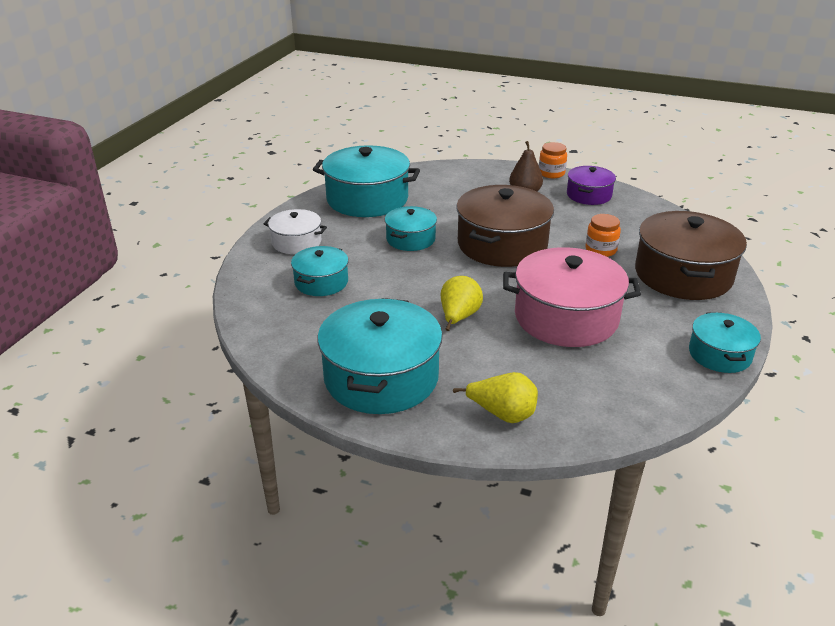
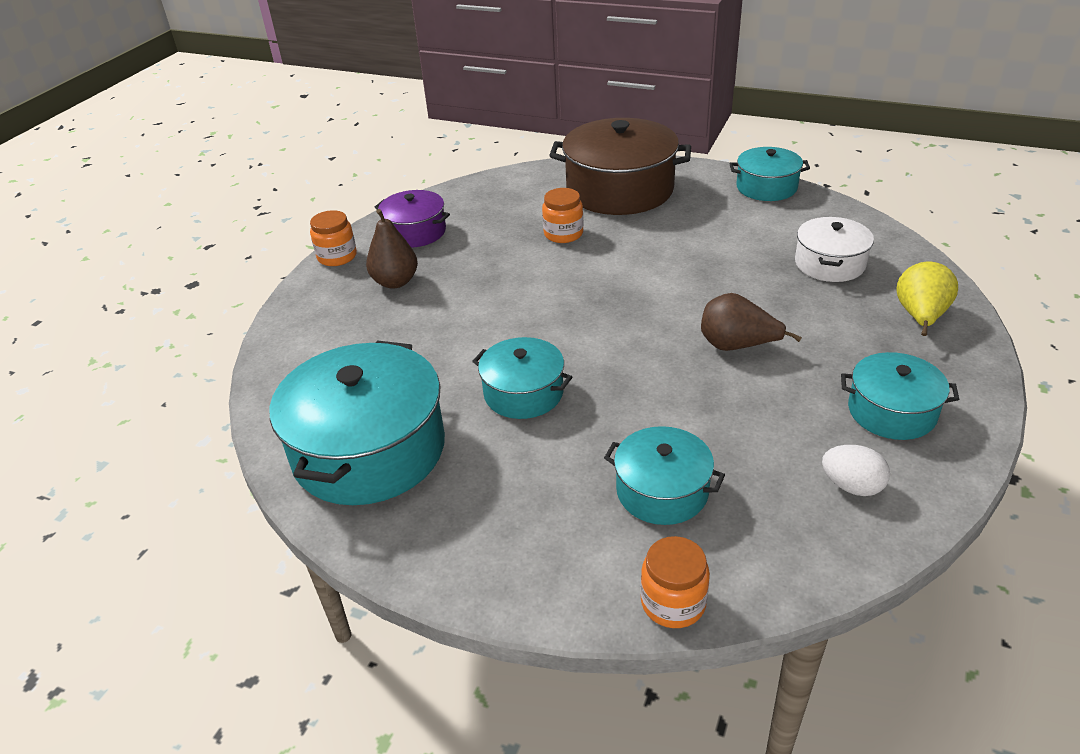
camera: 85 degrees left, 5 degrees up
white pot [264,209,327,254] -> white pot moved to [795,217,874,282]
turquoise pot [317,298,443,414] -> turquoise pot [841,352,959,440], size x0.55
yellow pear [441,276,483,331] -> brown pear [701,293,802,351]
brown pot [456,185,554,267] -> none
pink pot [503,247,641,347] -> none
none -> orange jar [641,536,710,628]
none -> white egg [822,445,890,496]

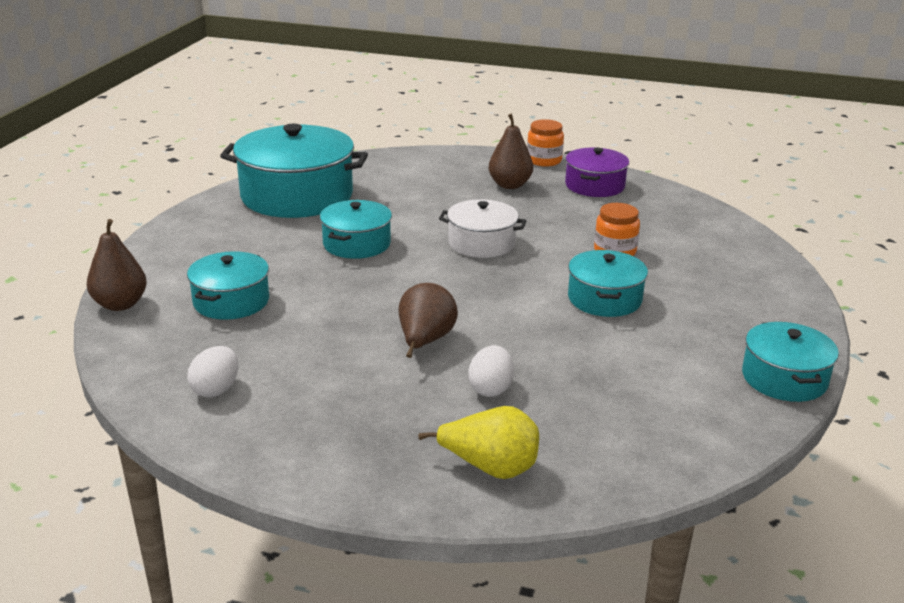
camera: 80 degrees right, 10 degrees down
brown pot [549,118,691,215] -> none
orange jar [641,536,710,628] -> brown pear [87,219,147,311]
white pot [795,217,874,282] -> white pot moved to [439,199,526,258]
turquoise pot [841,352,959,440] -> turquoise pot moved to [568,250,648,317]
none -> white egg [469,345,514,397]

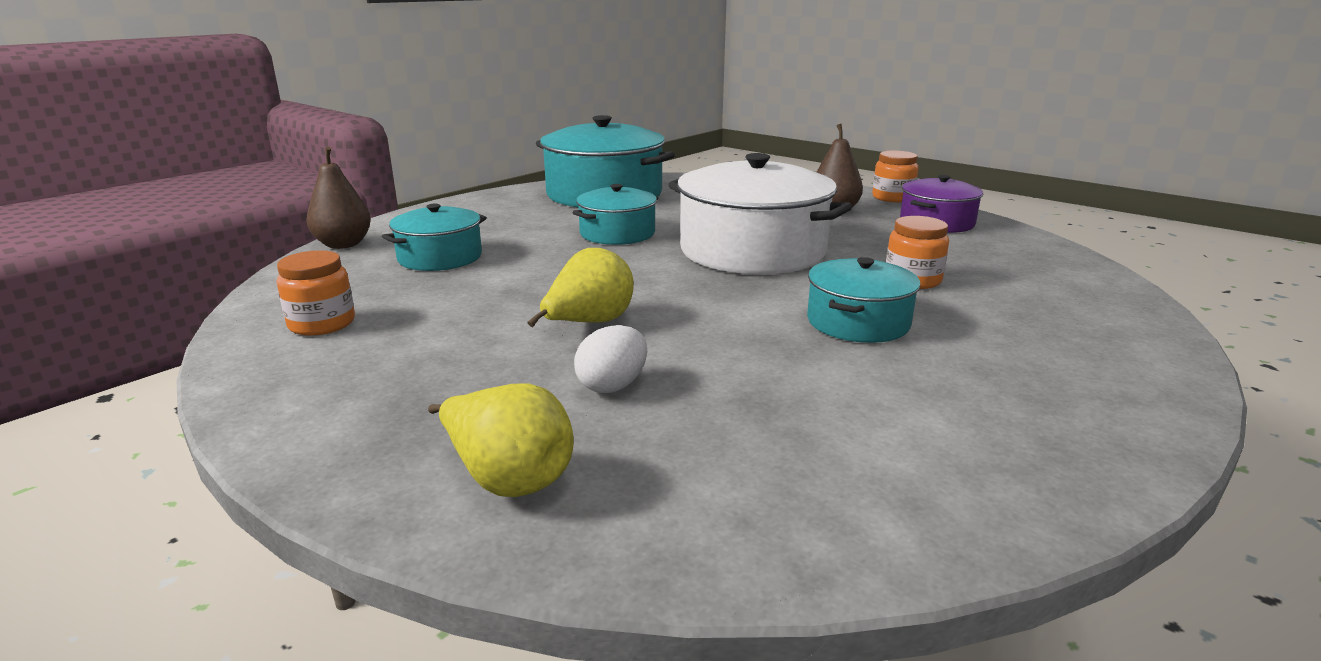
camera: 25 degrees right, 5 degrees down
white egg [187,346,238,398] -> orange jar [277,250,355,336]
brown pear [399,283,458,358] -> yellow pear [527,248,634,327]
white pot [439,199,526,258] -> white pot [668,153,852,274], size x1.81
turquoise pot [742,322,839,402] -> none

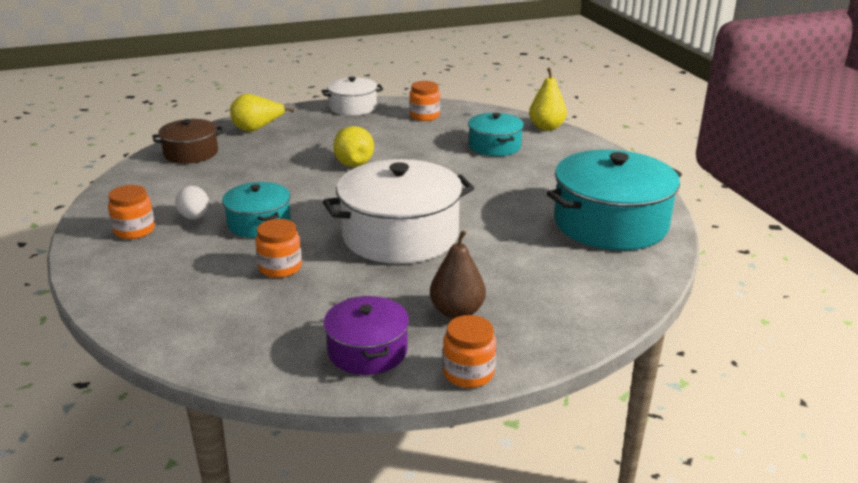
camera: 120 degrees right, 5 degrees up
brown pear [306,147,371,249] -> yellow pear [529,68,567,131]
turquoise pot [573,184,658,245] -> none
white egg [574,325,647,393] -> white egg moved to [175,186,209,219]
none -> orange jar [108,185,155,239]
none -> brown pot [152,119,224,164]
none -> white pot [322,77,383,116]

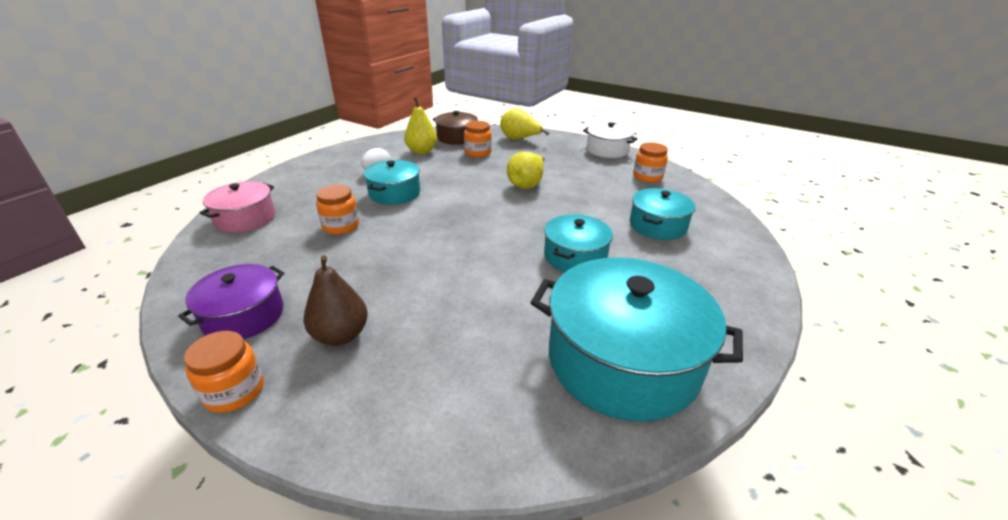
camera: 50 degrees right, 5 degrees up
orange jar [108,185,155,239] -> orange jar moved to [464,121,492,157]
white pot [323,159,474,264] -> none
yellow pear [529,68,567,131] -> yellow pear moved to [404,98,437,154]
none -> pink pot [200,181,275,233]
none -> turquoise pot [544,214,613,272]

